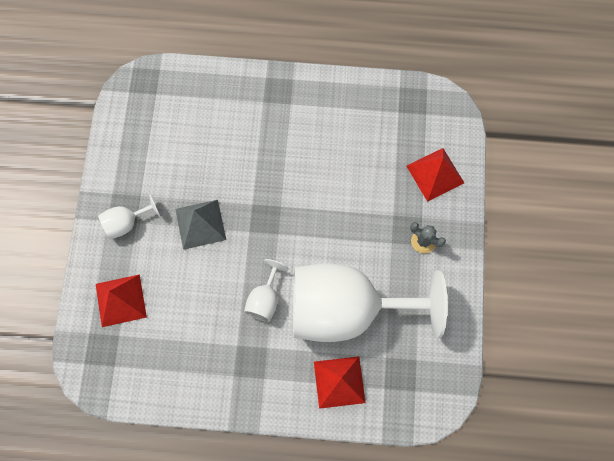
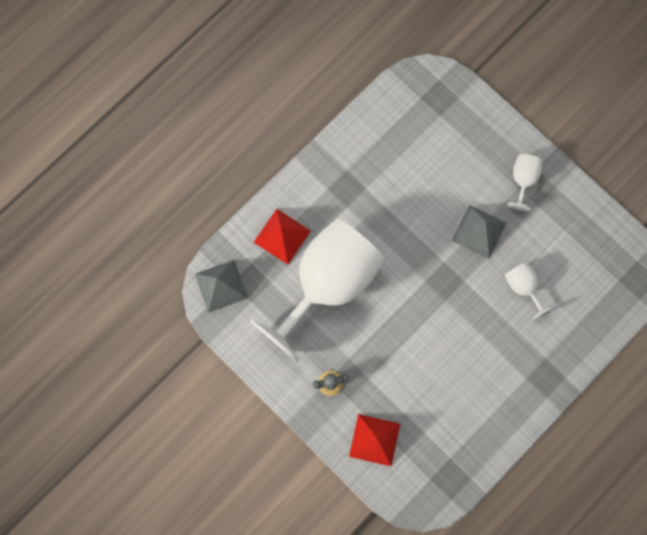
camera: 130 degrees right, 5 degrees up
red pyramid [96,274,147,327] -> none
white goblet [244,259,288,322] -> white goblet moved to [505,262,554,319]
none -> grey pyramid [195,260,248,313]

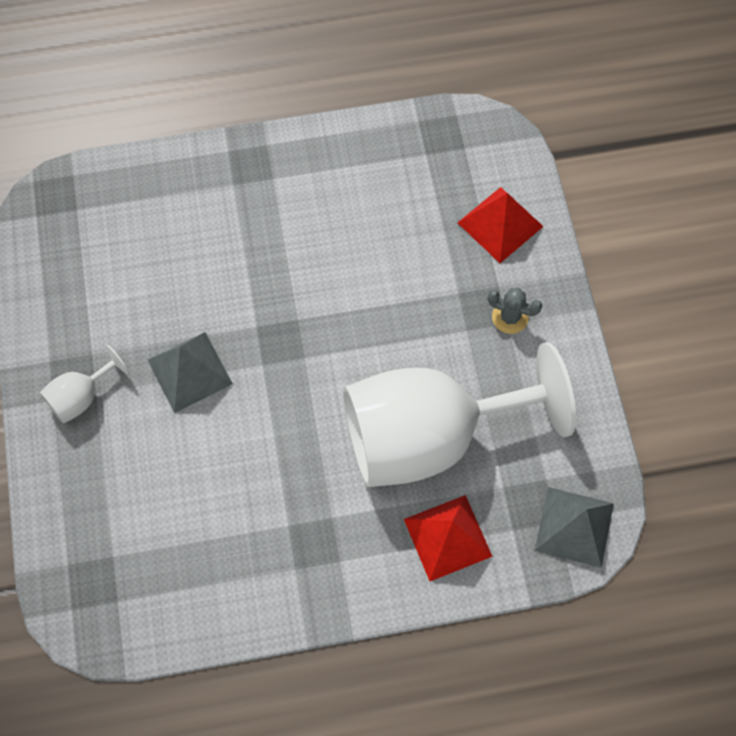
camera: 145 degrees left, 10 degrees down
white goblet [505,262,554,319] -> none

